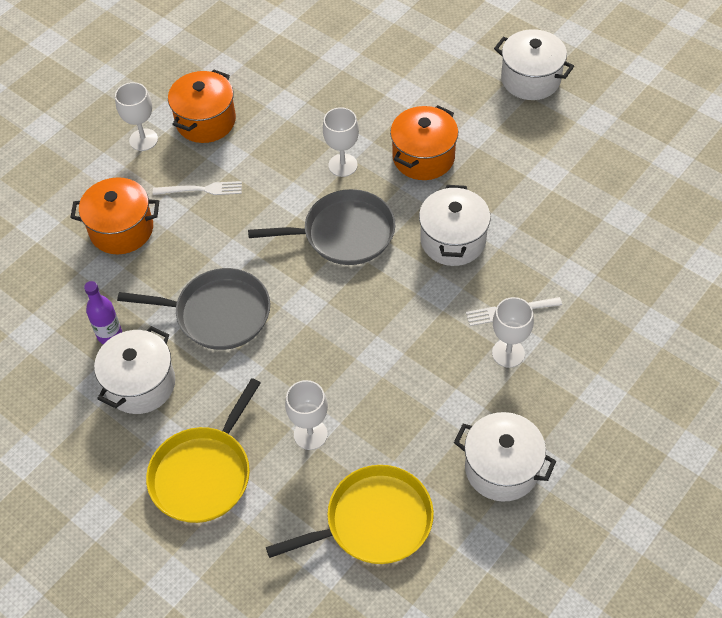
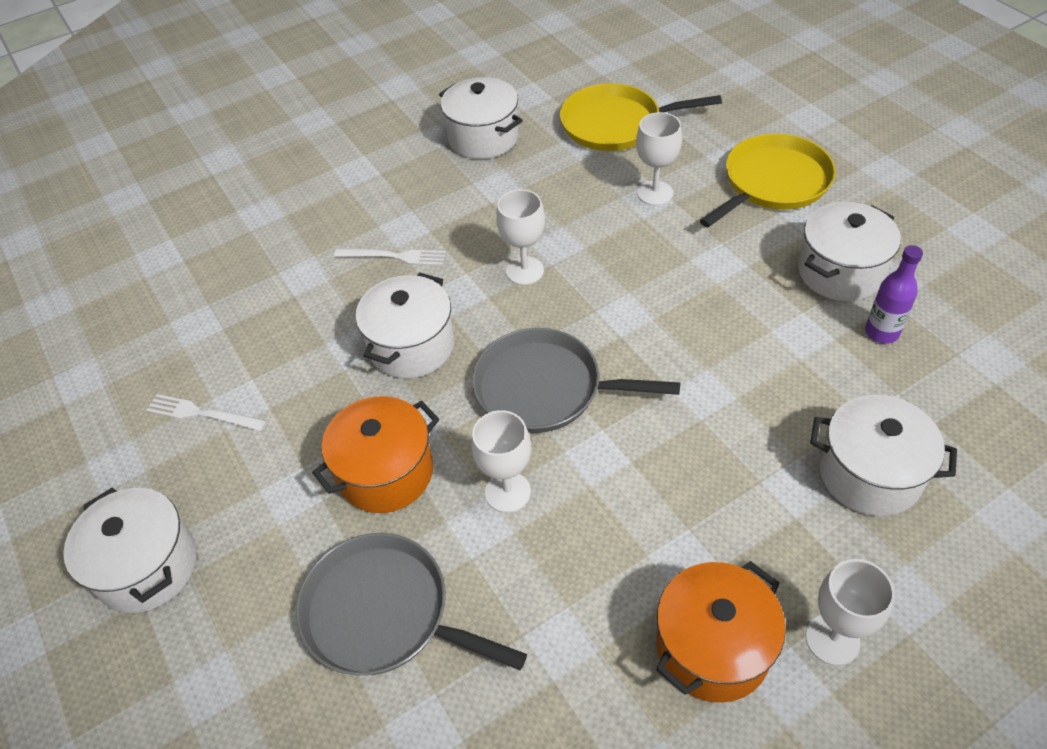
camera: 160 degrees left, 5 degrees down
orange pot [70,177,159,254] -> white pot [810,395,957,516]
grey pan [117,268,270,350] -> grey pan moved to [296,533,527,675]
white fork [153,181,242,195] -> white fork moved to [146,394,267,431]
white goblet [492,297,534,368] -> white goblet moved to [496,189,545,285]

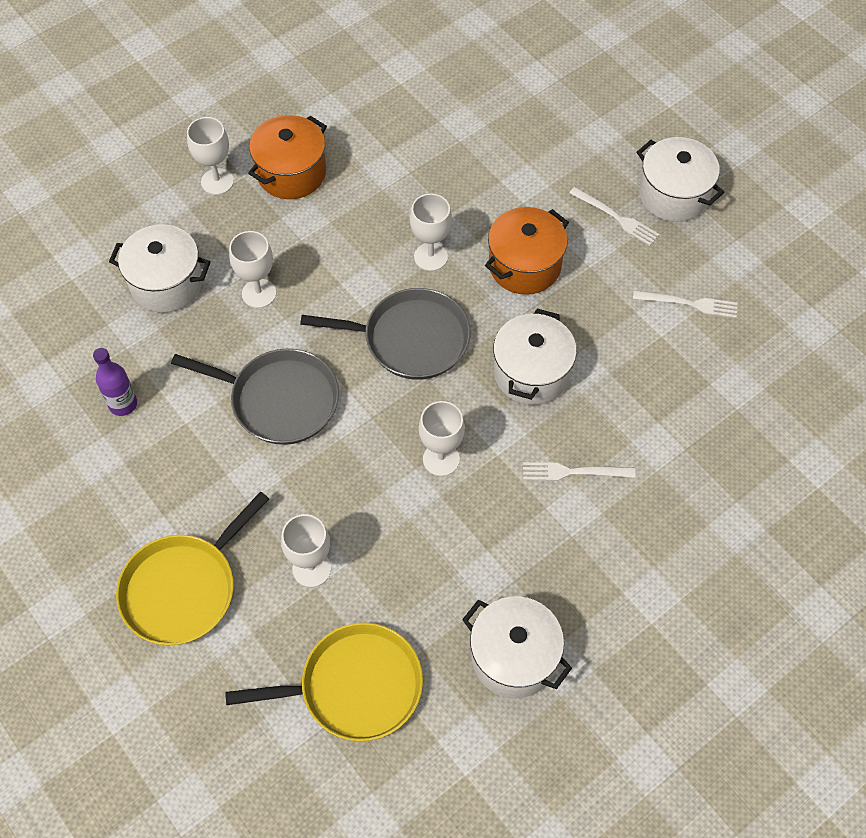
camera: 170 degrees right, 10 degrees up
grey pan [296,533,527,675] -> grey pan moved to [171,348,339,445]
white pot [798,202,901,301] -> none
none -> white goblet [229,231,276,308]
none -> white fork [569,187,659,246]

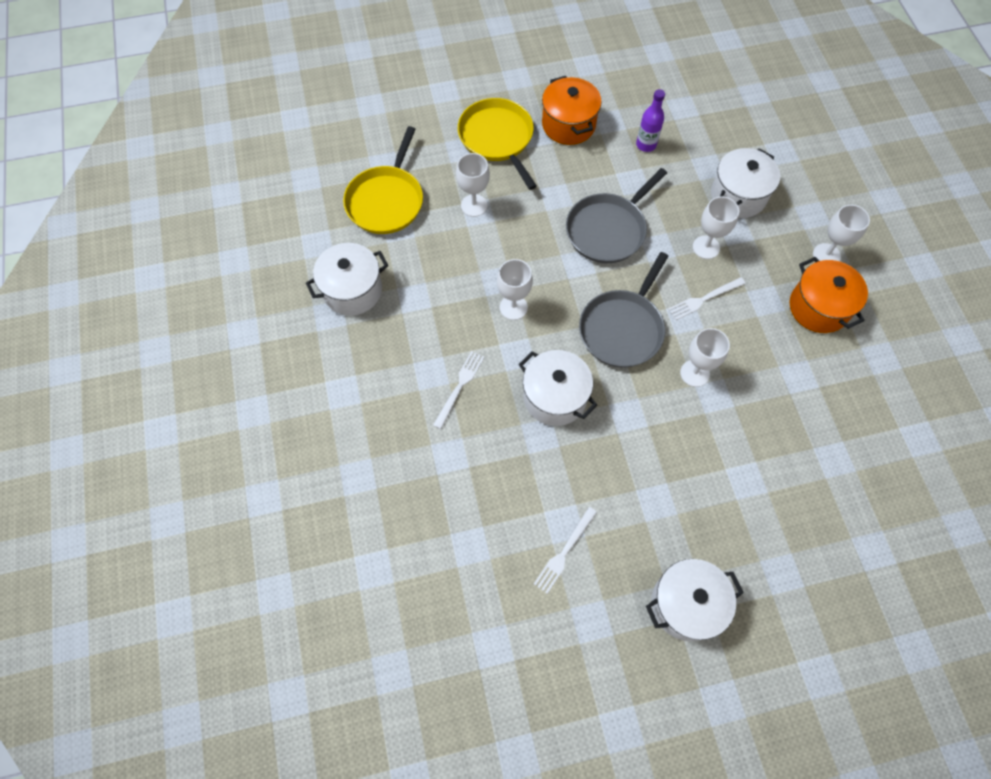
camera: 115 degrees right, 5 degrees up
orange pot [485,207,569,295] -> orange pot moved to [542,76,602,145]
white fork [569,187,659,246] -> white fork moved to [668,277,746,320]

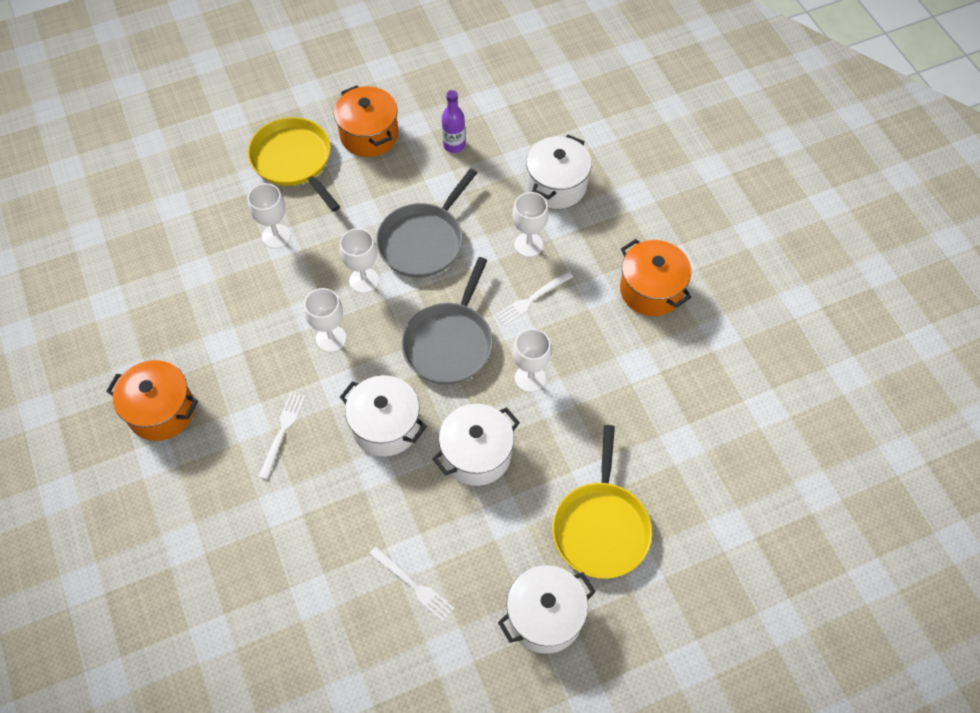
camera: 10 degrees left, 5 degrees down
white pot [306,243,388,316] -> white pot moved to [433,404,520,486]
yellow pan [343,126,423,234] -> yellow pan moved to [552,425,652,579]
white fork [534,507,597,594] -> white fork turned 75 degrees counterclockwise [369,546,455,622]
white goblet [813,205,870,261] -> white goblet moved to [340,228,379,293]
none -> orange pot [106,360,198,441]

